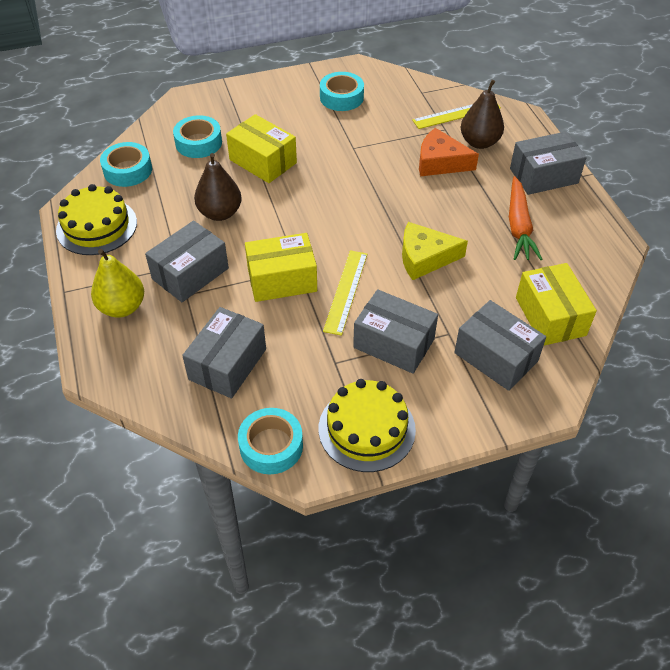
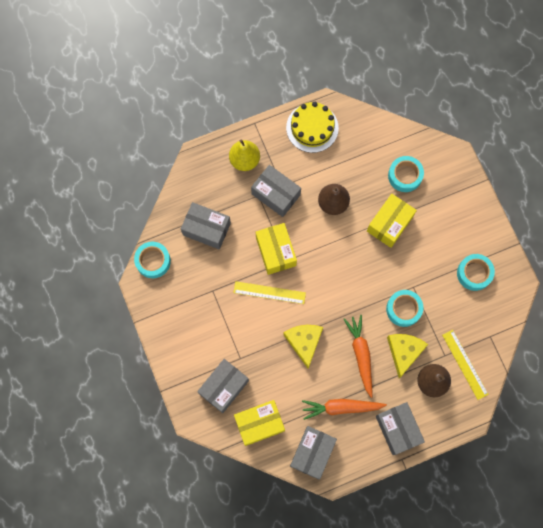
camera: 85 degrees right, 25 degrees up
turquoise tape [100,142,152,187] -> turquoise tape moved to [386,290,423,327]
yellow cake [319,379,416,472] -> none
grey box [353,289,438,374] -> grey box moved to [290,426,337,479]
orange cheese [419,128,479,176] -> yellow cheese [387,334,428,378]
none -> orange carrot [344,315,372,398]

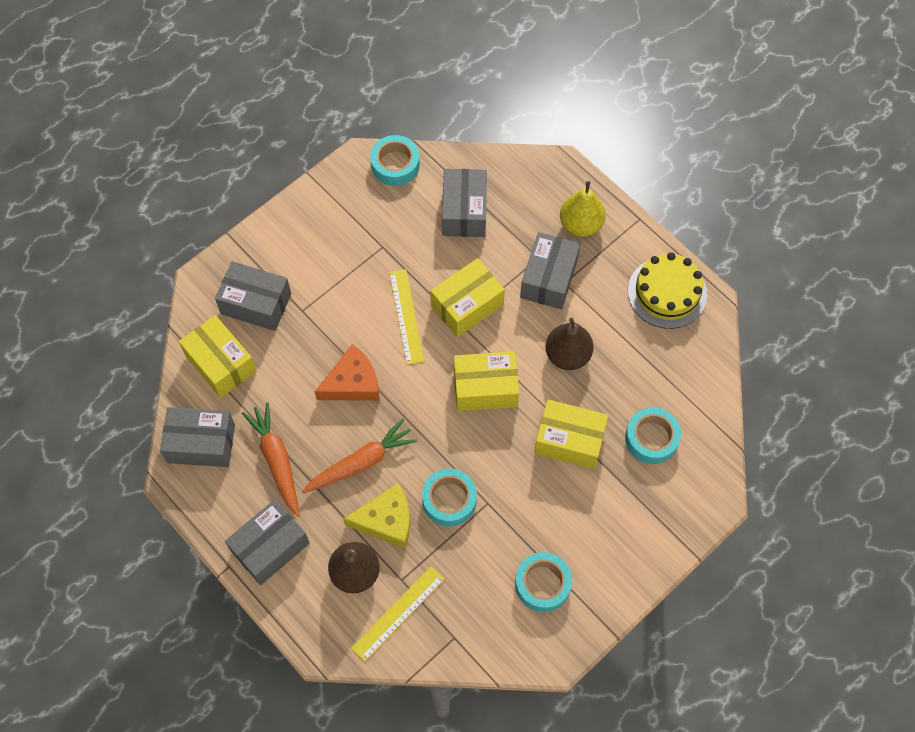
camera: 70 degrees right, 10 degrees down
yellow cheese [283,325,323,369] -> orange cheese [315,344,380,401]
none -> yellow box [454,351,519,411]

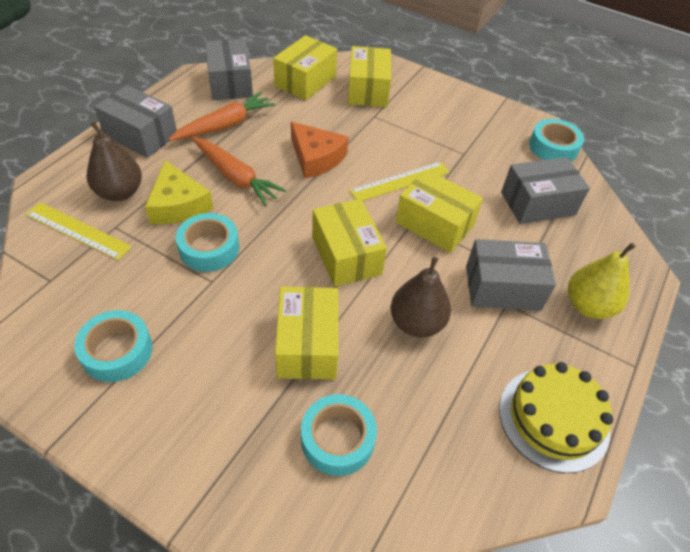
camera: 70 degrees right, 15 degrees down
grey box [215,261,291,331] -> yellow box [348,46,391,107]

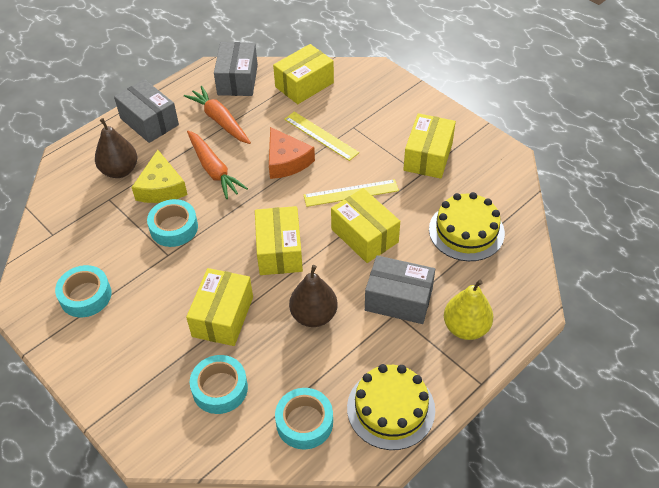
camera: 20 degrees right, 0 degrees up
yellow ruler [25,202,132,260] -> yellow ruler moved to [284,112,359,161]
orange carrot [168,92,275,141] -> orange carrot turned 105 degrees counterclockwise [184,86,251,144]
yellow box [348,46,391,107] -> yellow box moved to [403,113,456,179]
grey box [501,157,590,224] -> yellow cake [429,192,505,261]
turquoise tape [529,119,584,162] -> turquoise tape moved to [275,388,333,449]

